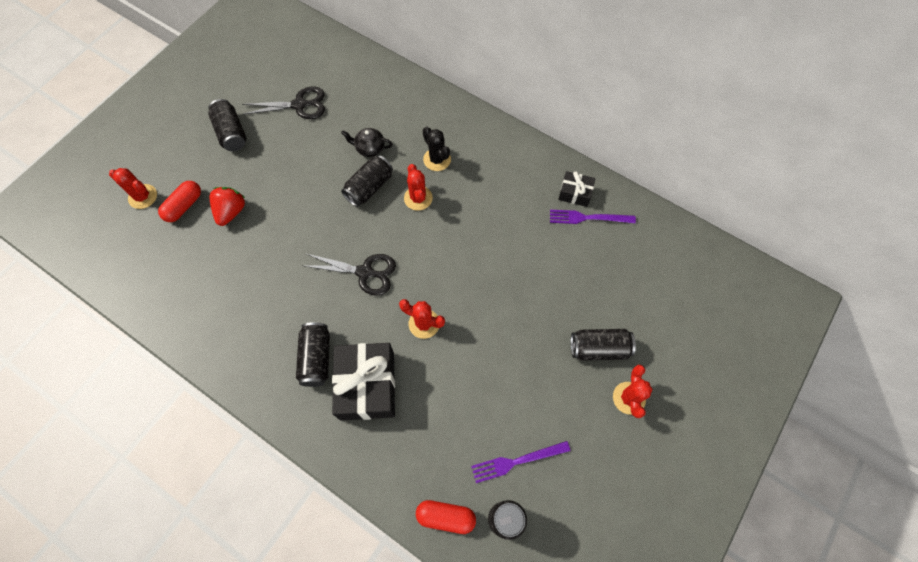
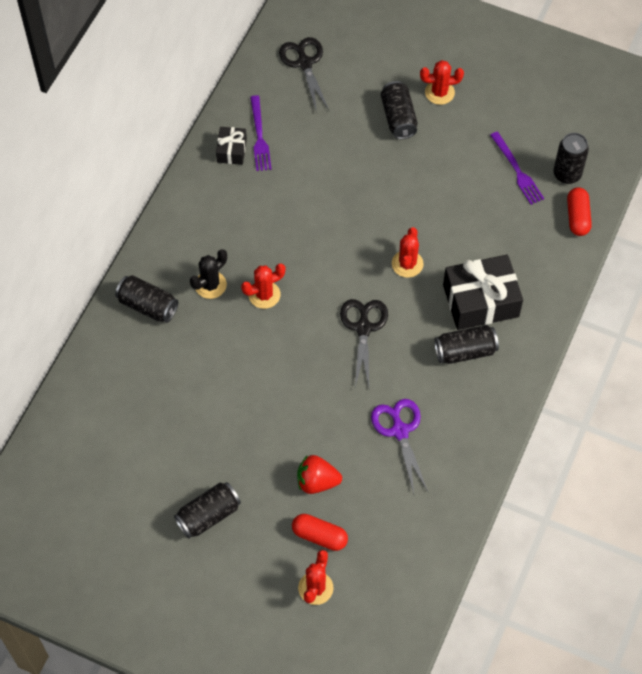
camera: 100 degrees left, 5 degrees down
black scissors [242,87,325,119] -> black scissors moved to [279,37,329,113]
black teapot [341,128,392,157] -> none
black can [341,155,393,207] -> black can moved to [115,275,178,323]
none -> purple scissors [371,399,428,494]

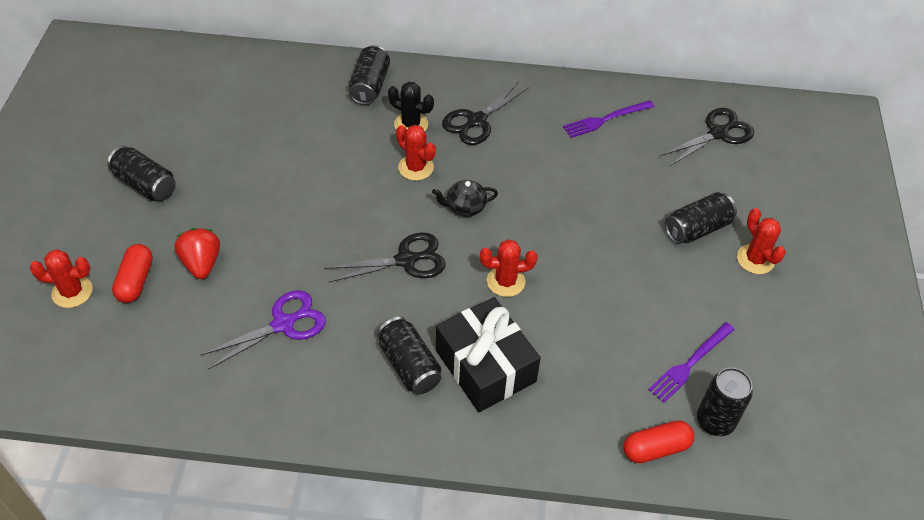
camera: 70 degrees right, 10 degrees down
black gift [216,127,247,165] -> none
none -> black teapot [432,180,498,217]
none -> black scissors [442,81,530,145]

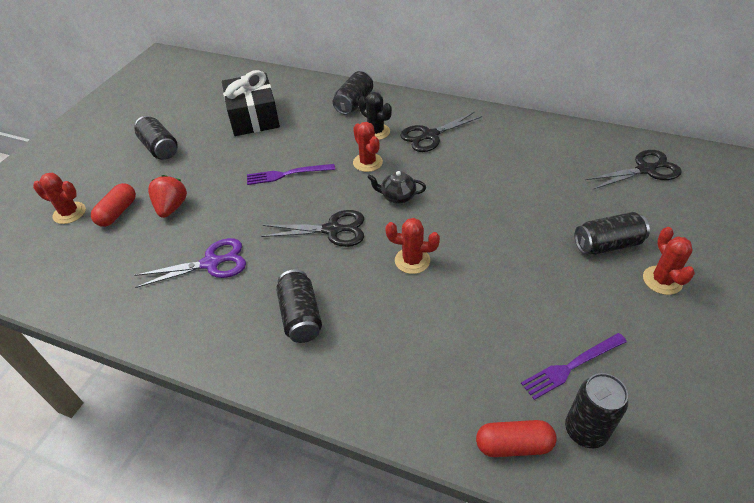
camera: 20 degrees right, 5 degrees down
black gift [436,297,541,412] -> black gift moved to [222,70,280,136]
purple fork [563,100,655,138] -> purple fork moved to [247,164,335,185]

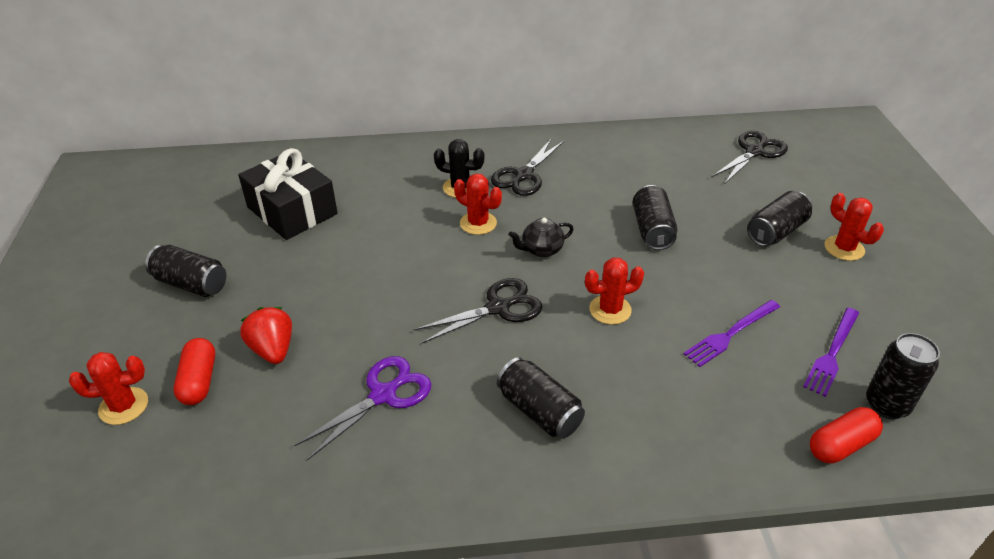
camera: 30 degrees left, 5 degrees down
purple fork [247,164,335,185] -> purple fork moved to [684,300,780,367]
black can [333,71,373,115] -> black can moved to [633,185,678,250]

